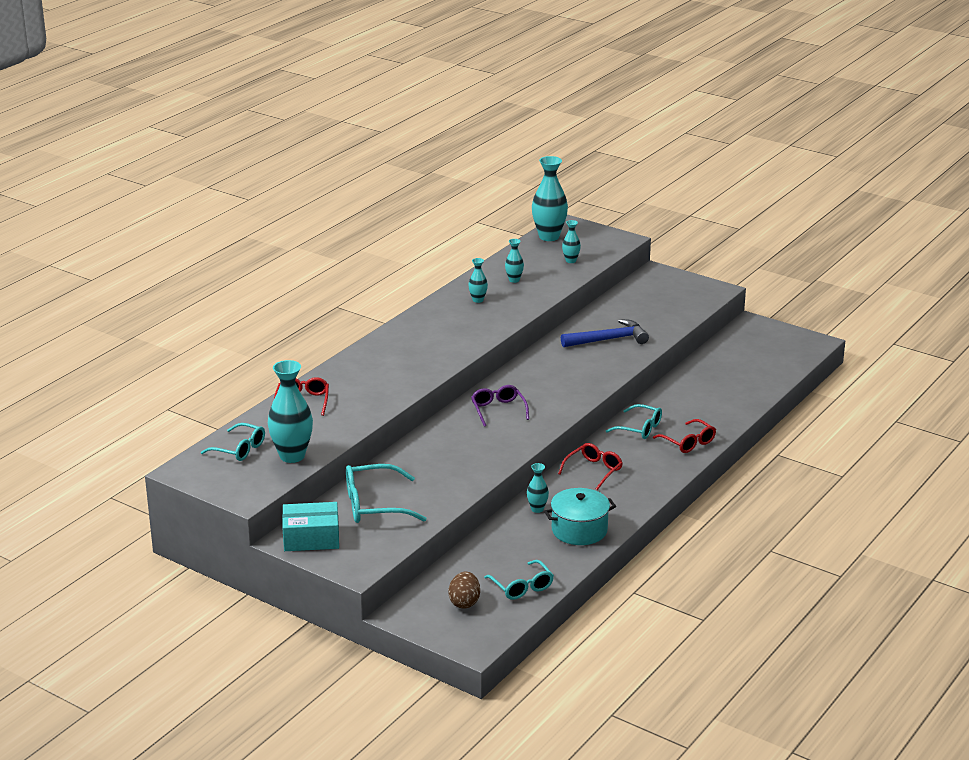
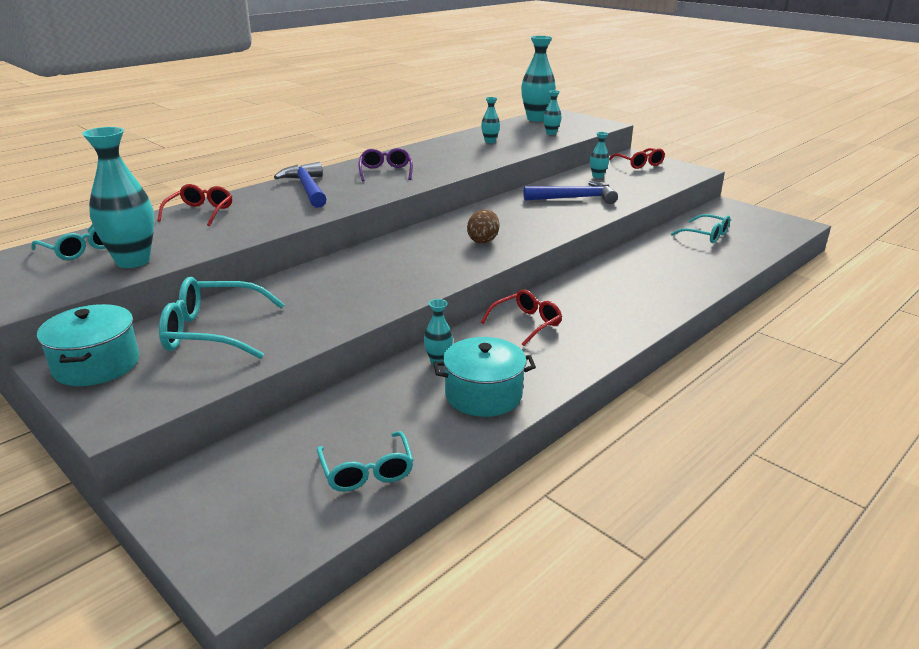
camera: 10 degrees right, 0 degrees up
turquoise box [282,502,339,551] -> turquoise pot [37,304,139,386]
brown egg [448,572,480,608] -> brown egg moved to [467,209,499,243]
turquoise vase [468,258,488,303] -> turquoise vase moved to [590,132,609,178]
purple glasses [471,385,529,427] -> purple glasses moved to [358,148,413,181]
turquoise glasses [606,404,662,439] -> turquoise glasses moved to [671,214,730,243]
red glasses [653,419,716,453] -> red glasses moved to [609,148,665,169]
none -> blue hammer [274,162,326,208]

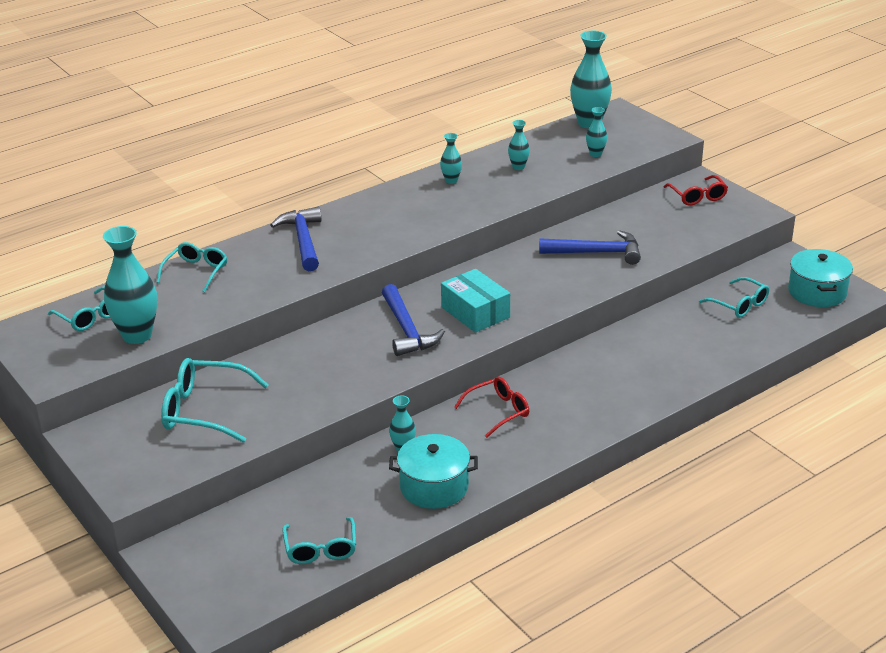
camera: 10 degrees right, 5 degrees up
turquoise pot [37,304,139,386] -> turquoise pot moved to [788,249,853,307]
red glasses [157,184,232,226] -> turquoise glasses [156,242,227,292]
purple glasses [358,148,413,181] -> none
brown egg [467,209,499,243] -> turquoise box [441,269,510,333]
turquoise vase [590,132,609,178] -> turquoise vase moved to [440,133,462,184]
none -> blue hammer [382,284,445,356]

